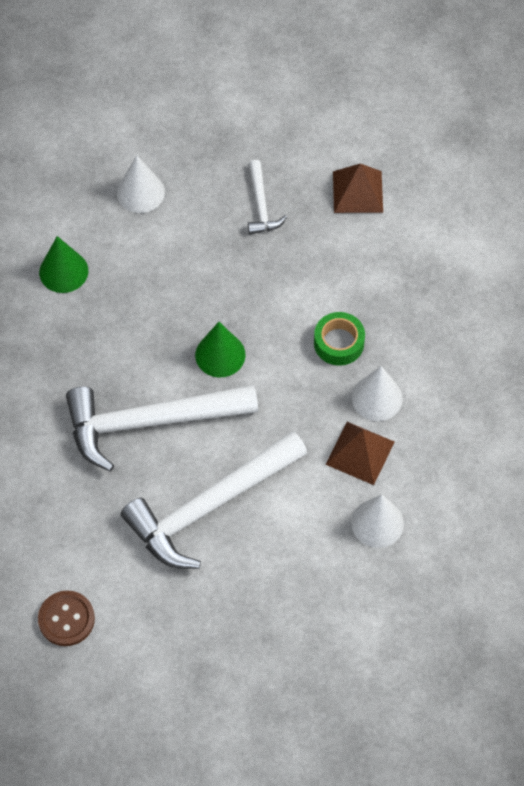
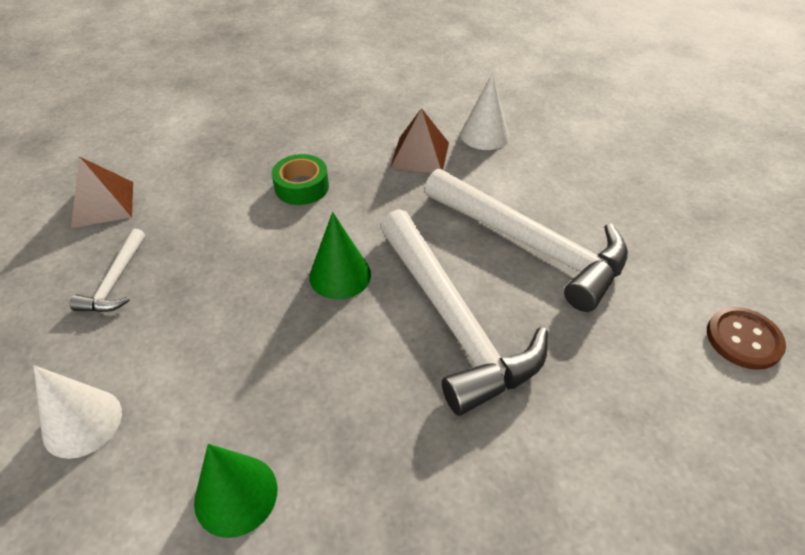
camera: 105 degrees left, 15 degrees down
white hammer [248,160,287,234] -> white hammer turned 120 degrees clockwise [70,229,146,312]
white cone [352,366,403,421] -> none

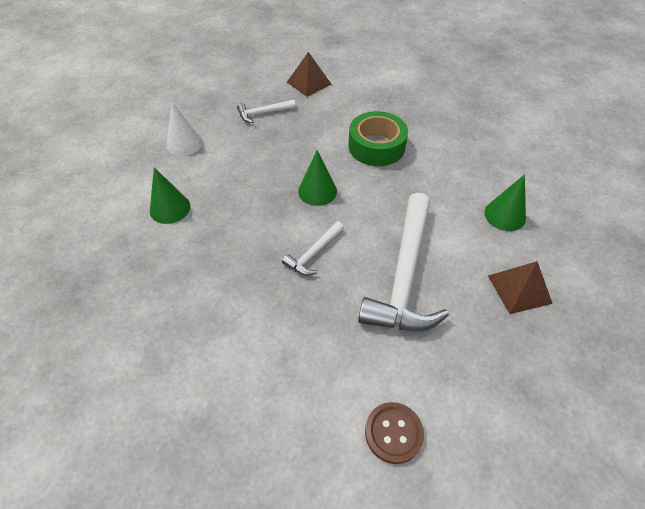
camera: 65 degrees right, 5 degrees up
green tape [272,154,329,205] -> green tape [348,111,408,166], size x1.57
white hammer [380,209,548,416] -> white hammer [282,221,344,275], size x0.46
brown pyramid [390,108,449,173] -> brown pyramid moved to [488,261,553,314]
white cone [461,73,509,150] -> green cone [484,174,526,231]

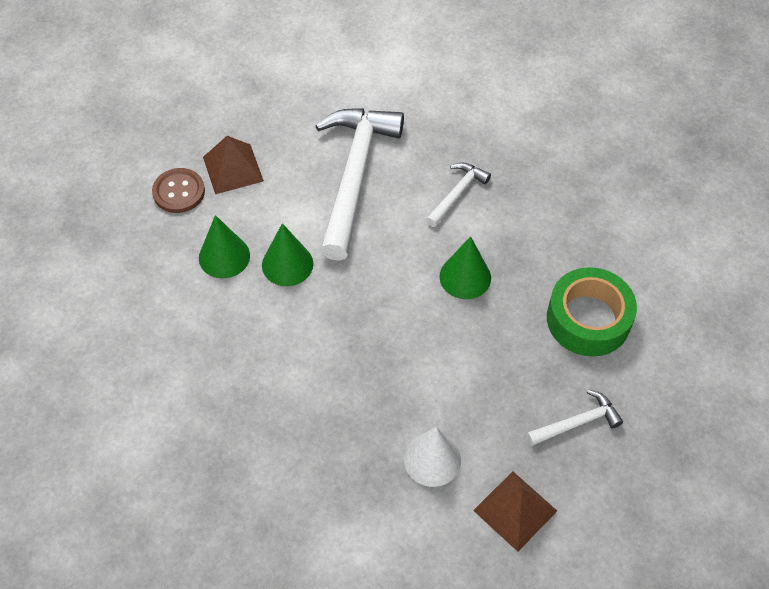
camera: 175 degrees right, 5 degrees up
green cone [150,167,190,224] -> green cone moved to [262,223,313,286]
white cone [166,102,203,156] -> white cone moved to [404,427,461,487]
green tape [348,111,408,166] -> green tape moved to [547,267,637,357]
brown button [365,402,424,464] -> brown button moved to [152,168,205,213]

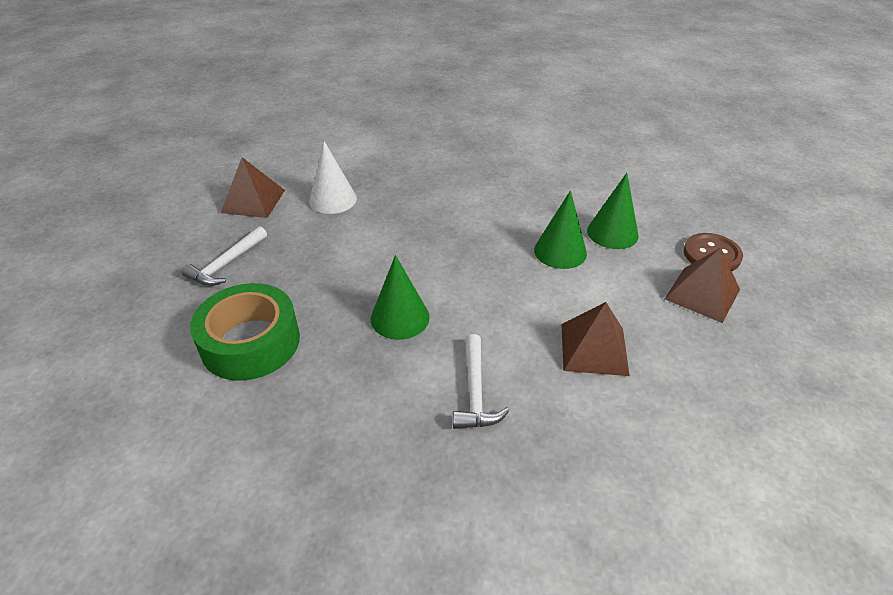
camera: 145 degrees right, 15 degrees down
white hammer [315,108,404,261] -> brown pyramid [562,302,630,376]

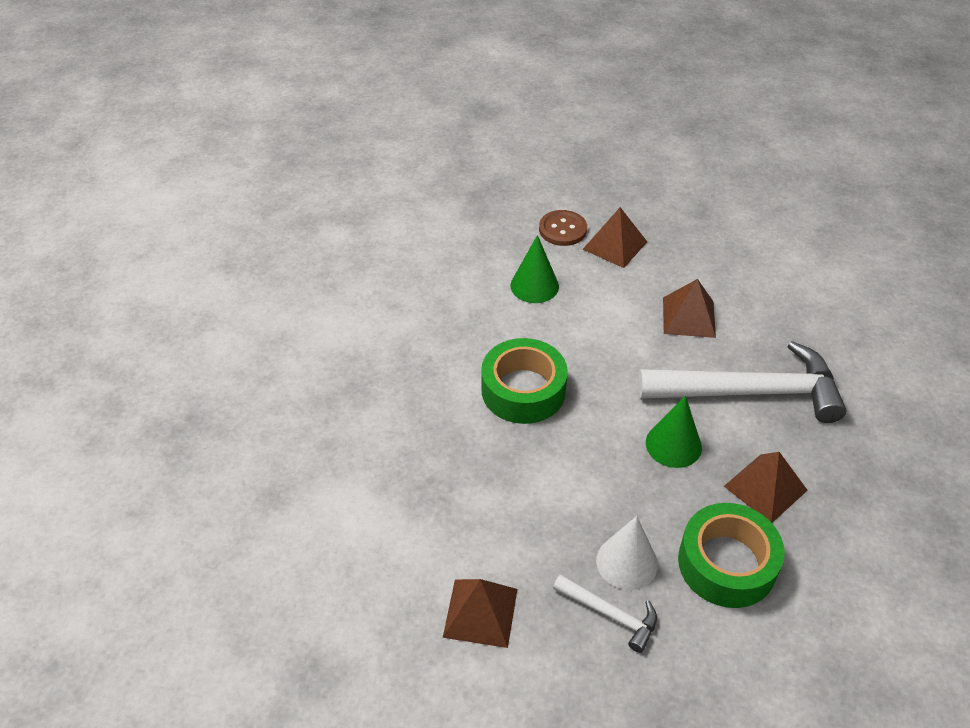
camera: 90 degrees left, 5 degrees up
white cone [309,141,357,214] -> white cone moved to [596,516,658,590]
white hammer [453,334,509,429] -> white hammer [638,341,847,423], size x2.16
green cone [534,190,587,269] -> none
none -> green tape [481,338,568,424]
none -> brown pyramid [724,452,808,523]

